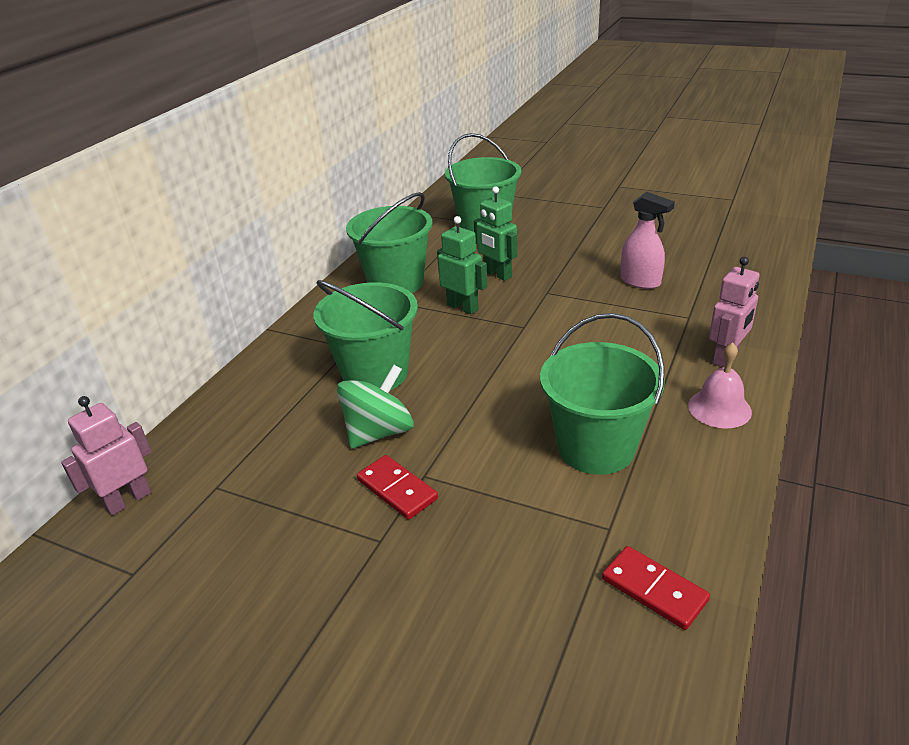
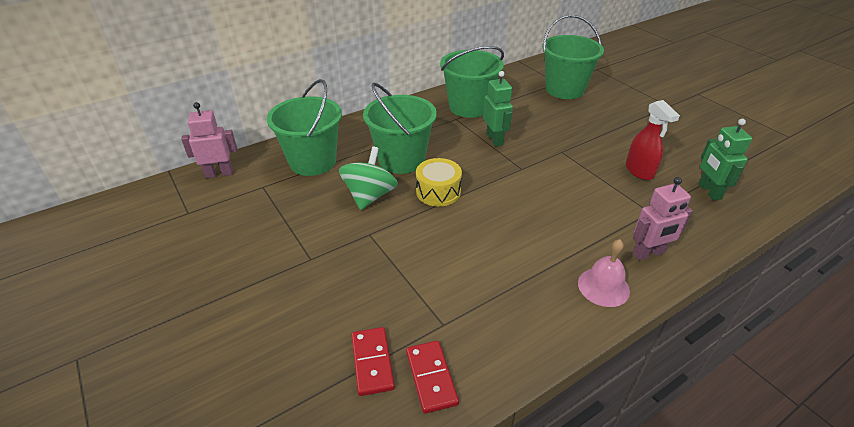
camera: 30 degrees right, 5 degrees up
green spinning top [337,364,414,449] -> green spinning top turned 60 degrees counterclockwise [339,147,398,210]
red domino [357,455,438,520] -> red domino moved to [351,327,395,396]
green robot [474,186,517,281] -> green robot moved to [698,119,752,200]
green bucket [540,313,665,475] -> green bucket moved to [267,79,342,176]
pink spray bottle [621,192,675,289] -> red spray bottle [626,100,680,180]
none -> yellow drum [416,158,462,207]

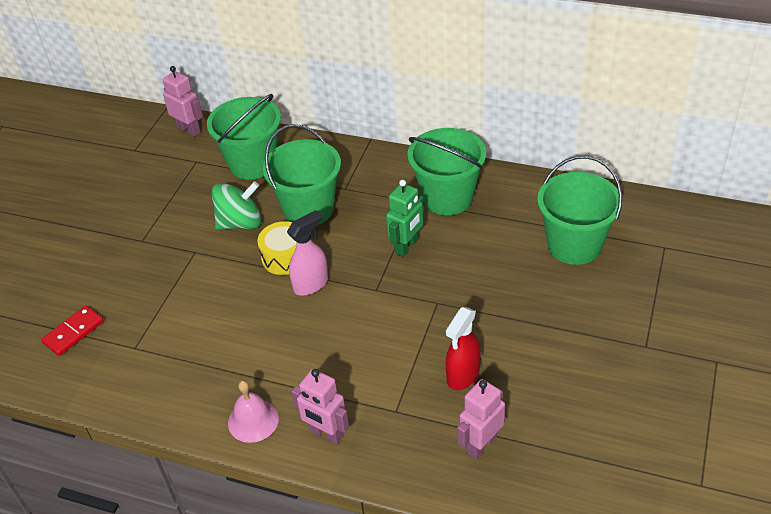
camera: 55 degrees right, 5 degrees up
red domino [406,341,459,414] -> none
green robot [698,119,752,200] -> pink robot [457,379,505,459]
none -> pink spray bottle [287,210,328,296]

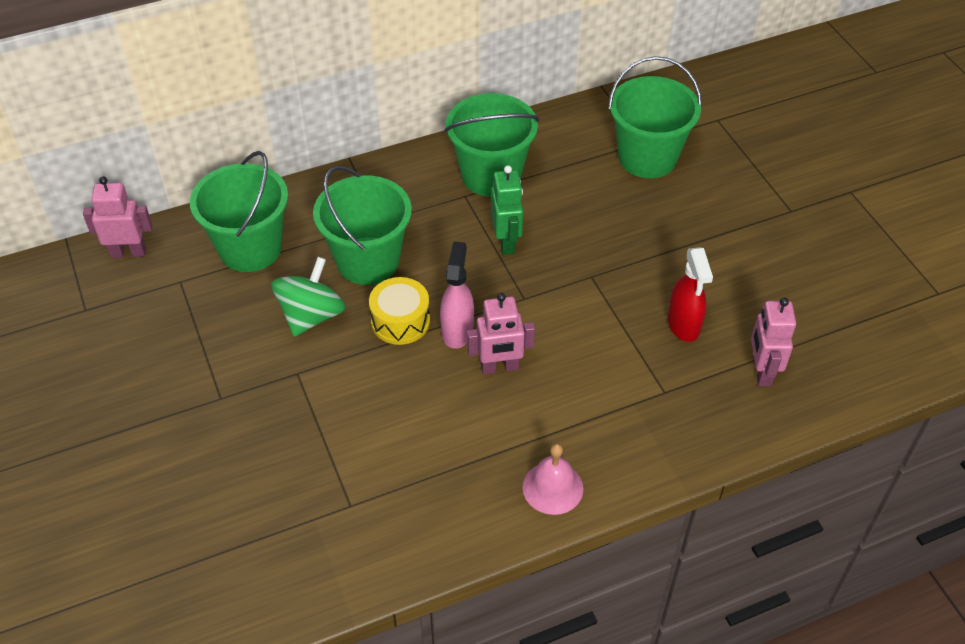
camera: 45 degrees left, 5 degrees up
red domino [41,306,104,356] -> none
pink robot [291,369,349,444] -> pink robot moved to [467,293,535,374]

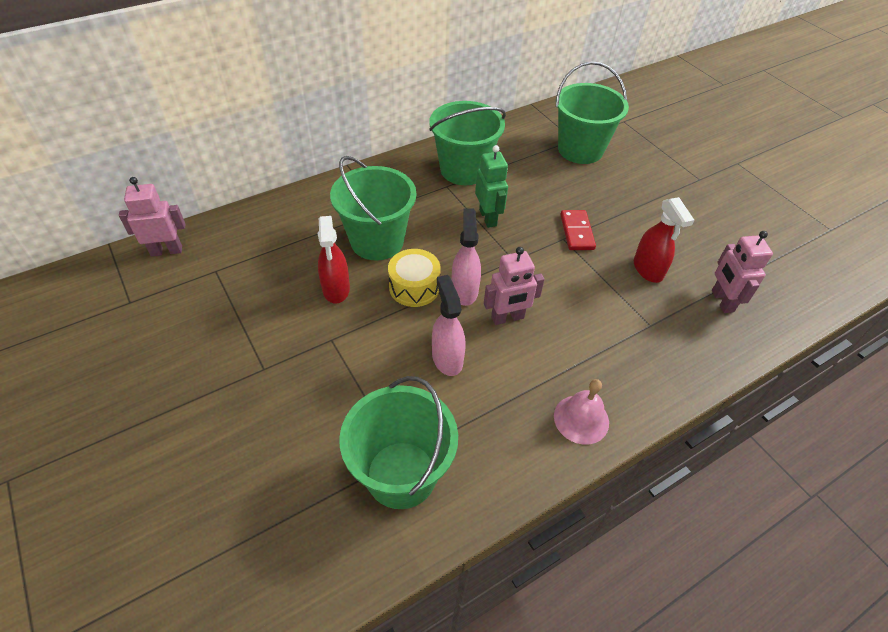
camera: 10 degrees left, 0 degrees up
green bucket [190,151,288,272] -> green bucket moved to [339,376,458,509]
green spinning top [271,257,346,337] -> red spray bottle [318,216,350,303]
none -> pink spray bottle [432,275,466,376]
none -> red domino [560,210,596,250]

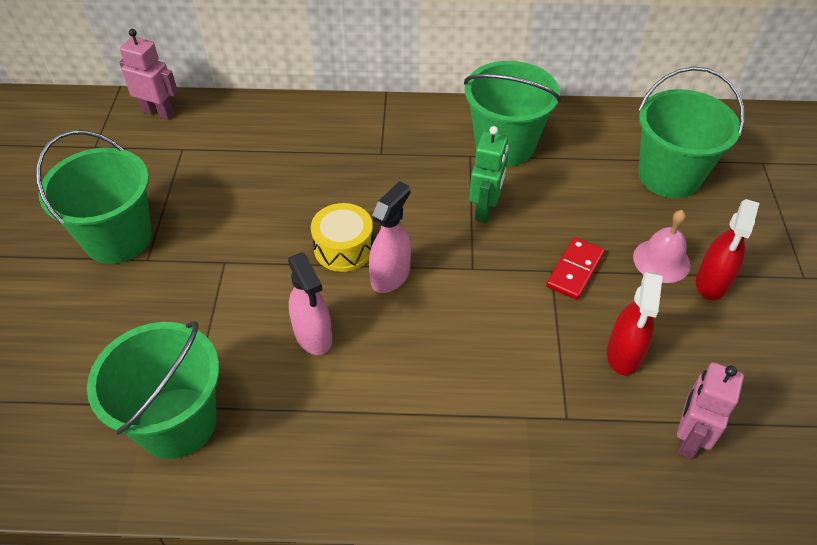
camera: 35 degrees right, 0 degrees up
red spray bottle [318,216,350,303] -> red spray bottle moved to [696,199,759,300]
green bucket [330,156,416,261] -> green bucket moved to [36,130,152,264]
pink spray bottle [432,275,466,376] -> pink spray bottle turned 135 degrees clockwise [288,252,332,355]
pink robot [484,247,545,325] -> none
pink bell [554,379,609,445] -> pink bell moved to [633,210,691,283]

